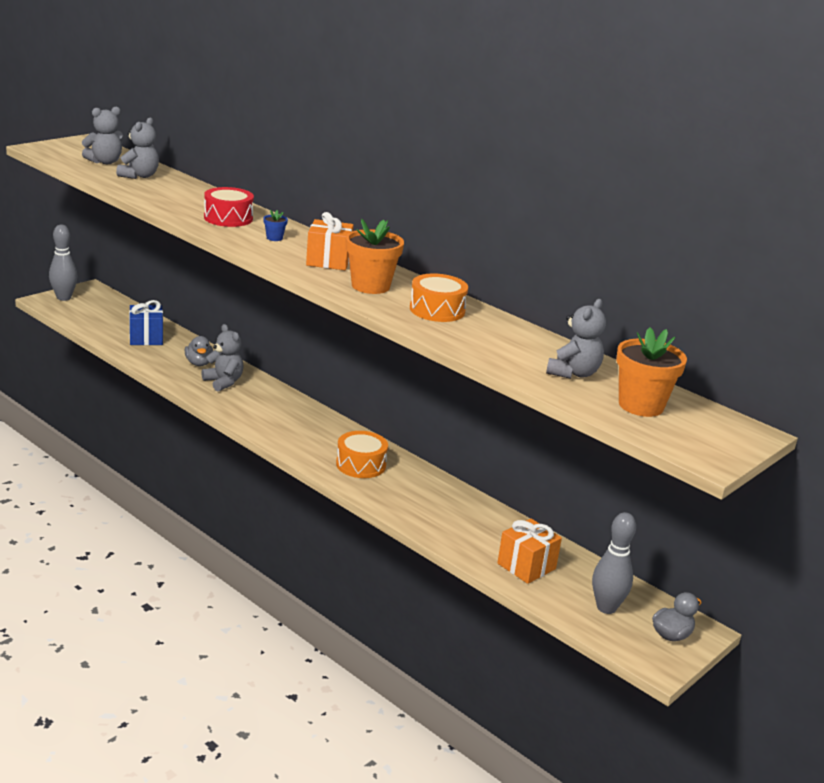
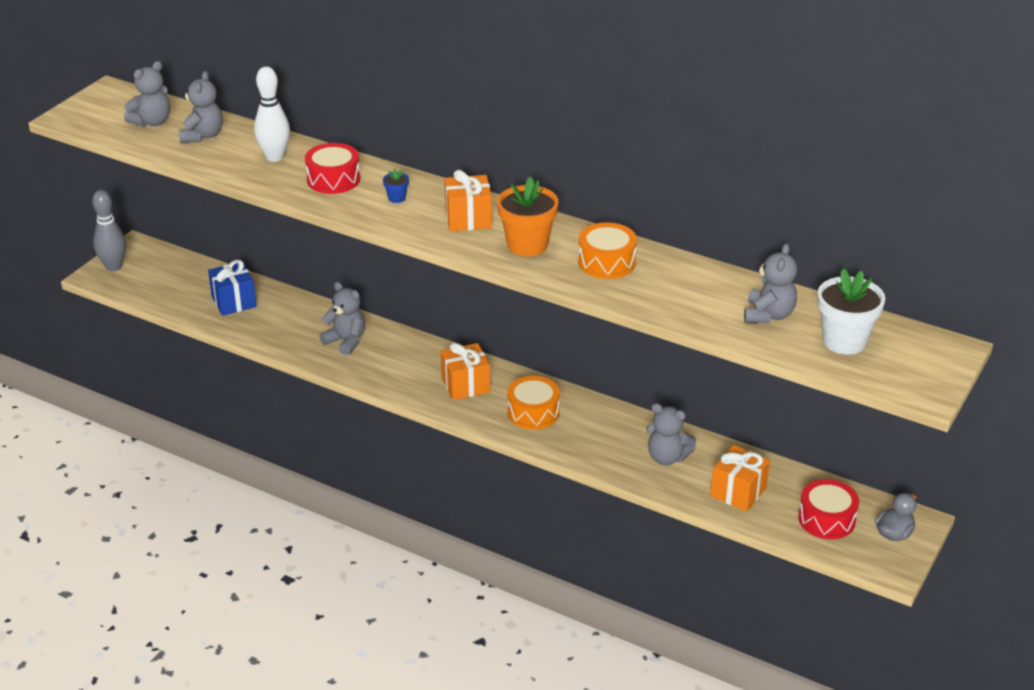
camera: 10 degrees left, 10 degrees up
grey duck [185,336,213,366] -> none
grey bowling pin [592,512,636,614] -> red drum [798,479,859,539]
orange flower pot [616,328,687,417] -> white flower pot [817,268,885,354]
none -> white bowling pin [254,66,290,162]
none -> orange gift [441,343,490,400]
none -> grey teddy bear [646,403,696,465]

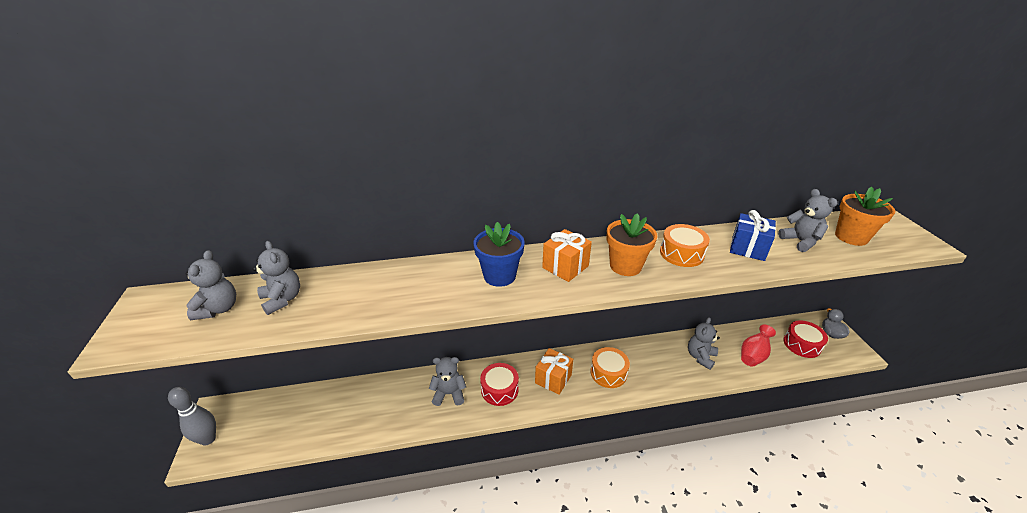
camera: 40 degrees left, 0 degrees up
blue gift [208,260,256,316] -> blue gift moved to [730,210,776,261]
white bowling pin [254,66,290,162] -> none
red drum [305,143,360,194] -> red drum moved to [480,363,519,406]
blue flower pot [383,168,409,203] -> blue flower pot [473,222,524,287], size x2.21
grey teddy bear [646,403,696,465] -> grey teddy bear turned 135 degrees clockwise [688,317,720,370]
orange gift [710,445,770,512] -> red vase [741,325,776,367]
white flower pot [817,268,885,354] -> orange flower pot [835,186,895,246]

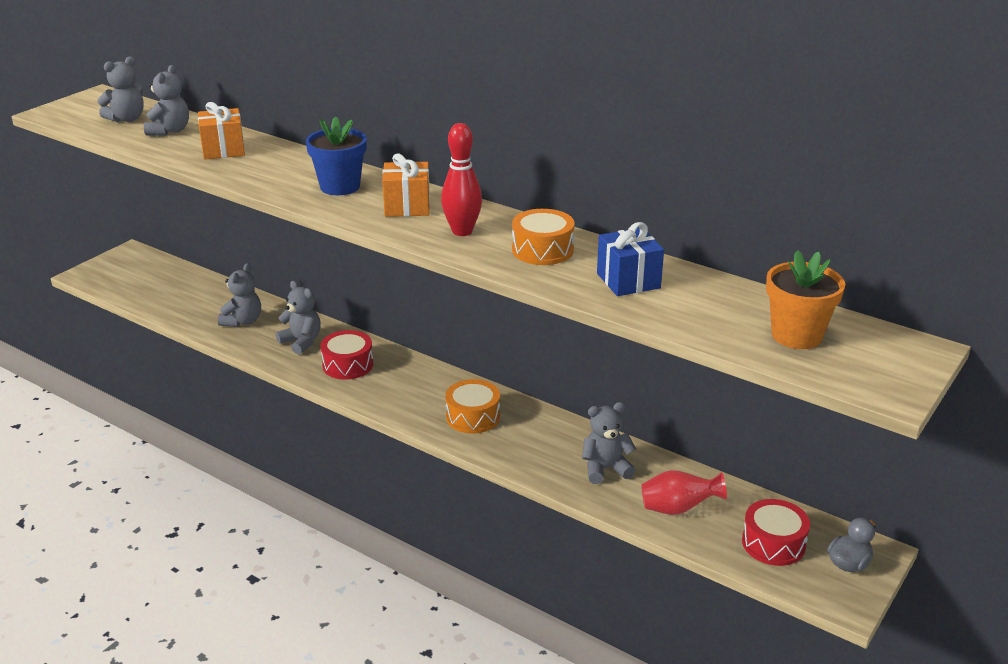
camera: 45 degrees right, 5 degrees down
grey bowling pin [168,387,216,446] -> none
orange gift [535,348,573,395] -> orange gift moved to [198,102,245,160]
orange flower pot [606,213,657,276] -> red bowling pin [441,123,482,236]
grey teddy bear [778,189,837,252] -> grey teddy bear moved to [218,263,261,327]

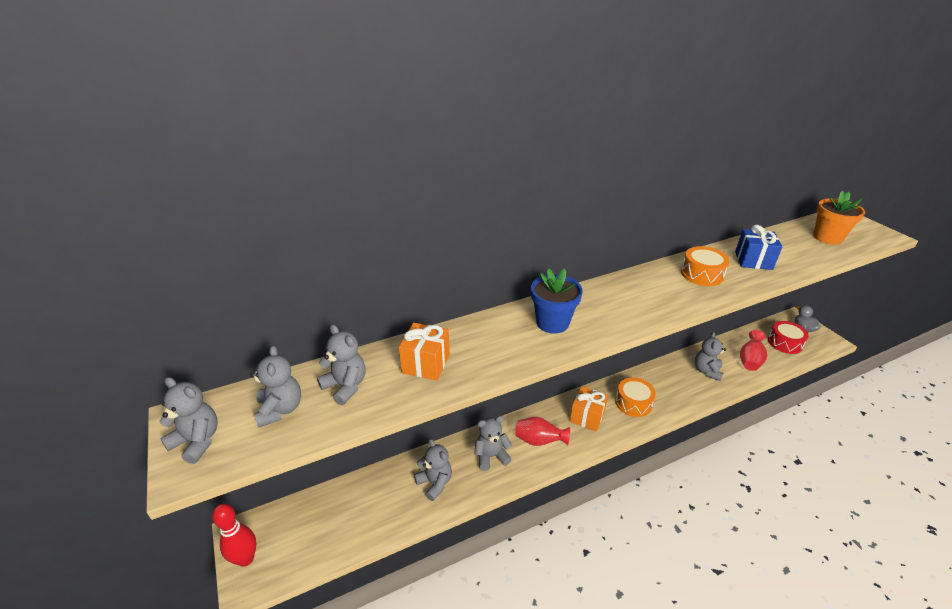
camera: 60 degrees left, 5 degrees up
red drum [320,330,373,380] -> red vase [515,417,570,446]
orange gift [382,153,430,217] -> orange gift moved to [570,386,608,431]
red bowling pin [441,123,482,236] -> red bowling pin moved to [212,504,256,567]
none -> grey teddy bear [160,377,218,464]

